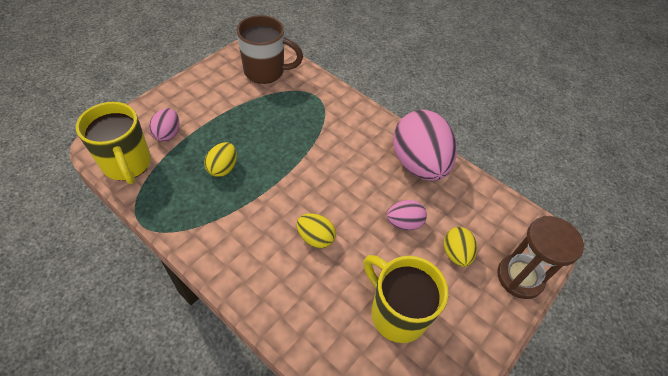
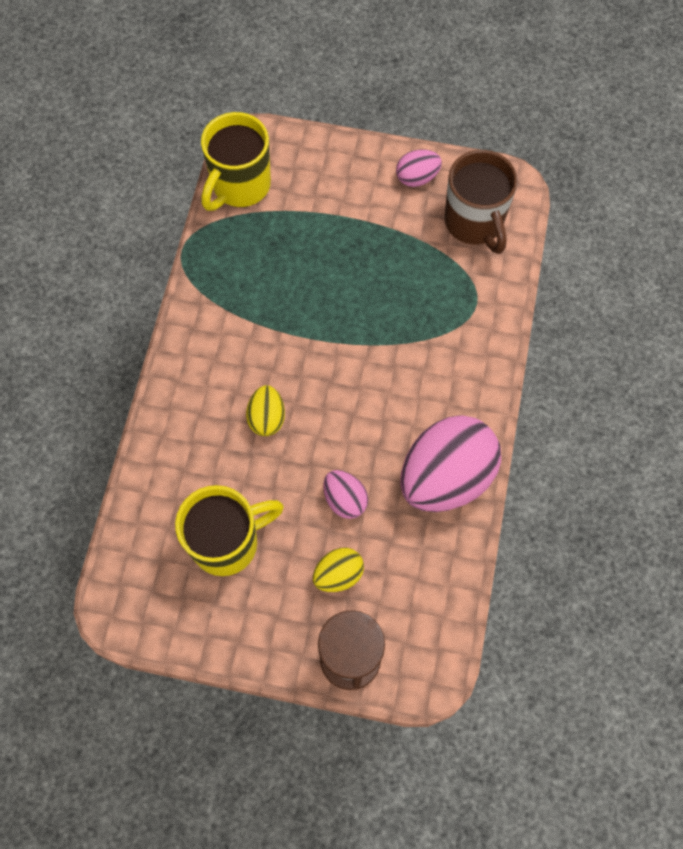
camera: 65 degrees right, 15 degrees up
pink egg [149,108,179,142] -> pink egg moved to [396,149,442,187]
yellow egg [204,142,237,177] -> none
yellow mug [363,255,448,343] -> yellow mug turned 45 degrees clockwise [175,485,284,576]

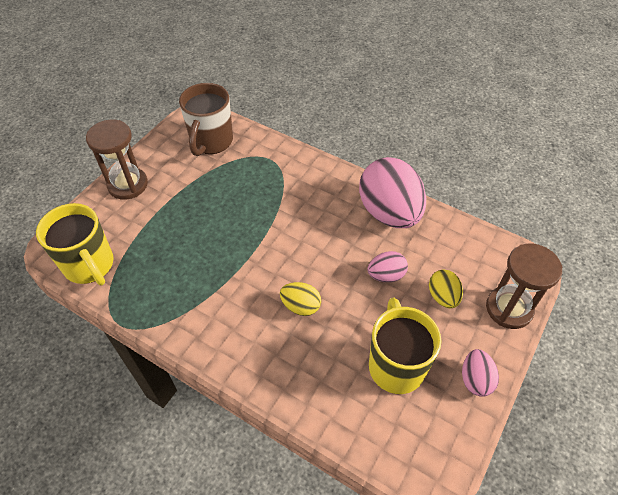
camera: 70 degrees left, 15 degrees down
pink egg [396,149,442,187] -> pink egg moved to [462,349,499,397]
brown mug [445,150,518,254] -> brown mug turned 105 degrees clockwise [179,83,233,156]
none -> brown hourglass [86,120,148,200]

